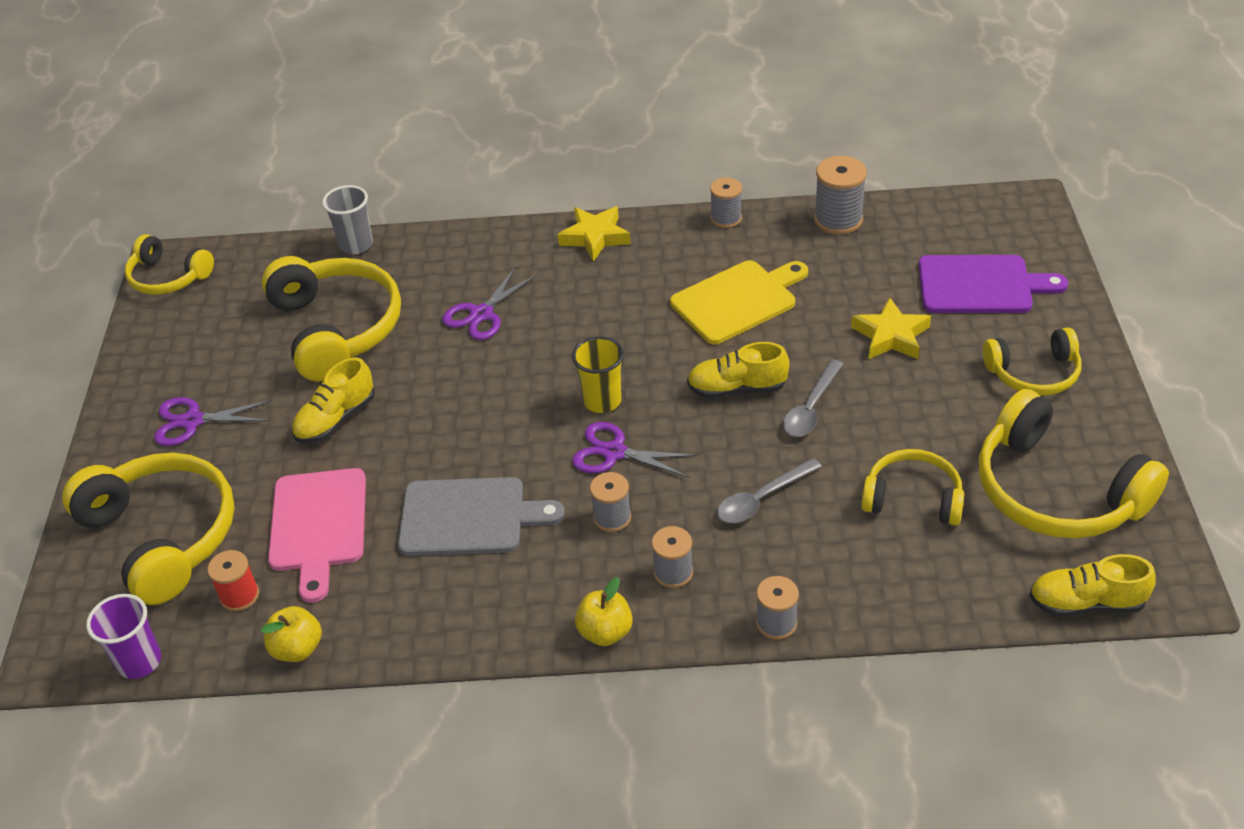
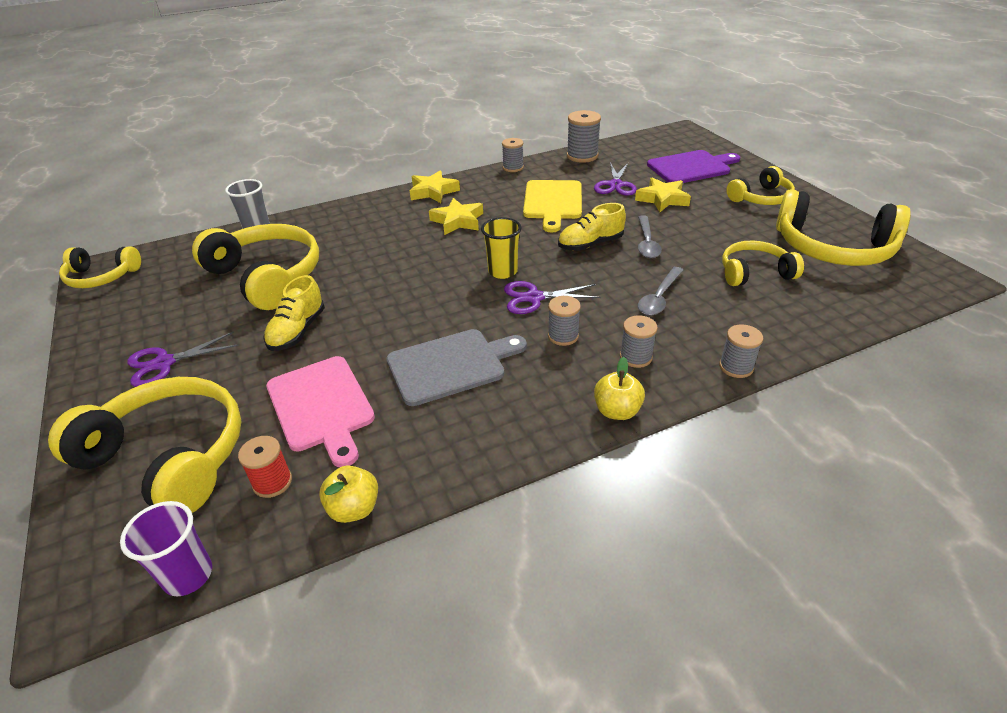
camera: 25 degrees left, 5 degrees down
purple scissors [443,266,537,340] -> purple scissors moved to [594,162,637,196]
yellow cutting board [670,260,808,344] -> yellow cutting board turned 150 degrees clockwise [523,180,582,232]
yellow shoe [1029,554,1156,617] -> none
none -> yellow star [429,198,483,235]

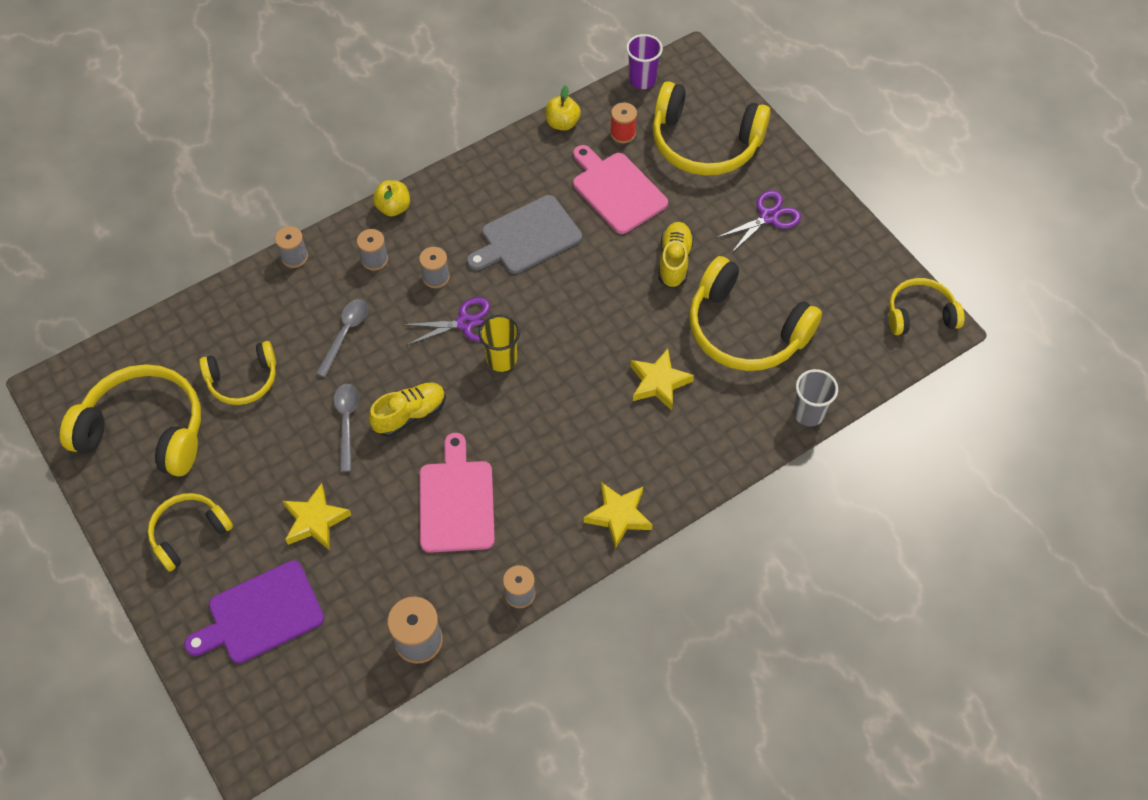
camera: 170 degrees right, 20 degrees up
yellow star [429,198,483,235] -> yellow star moved to [630,349,694,411]
yellow cutting board [523,180,582,232] -> pink cutting board [420,433,495,553]
purple scissors [594,162,637,196] -> none

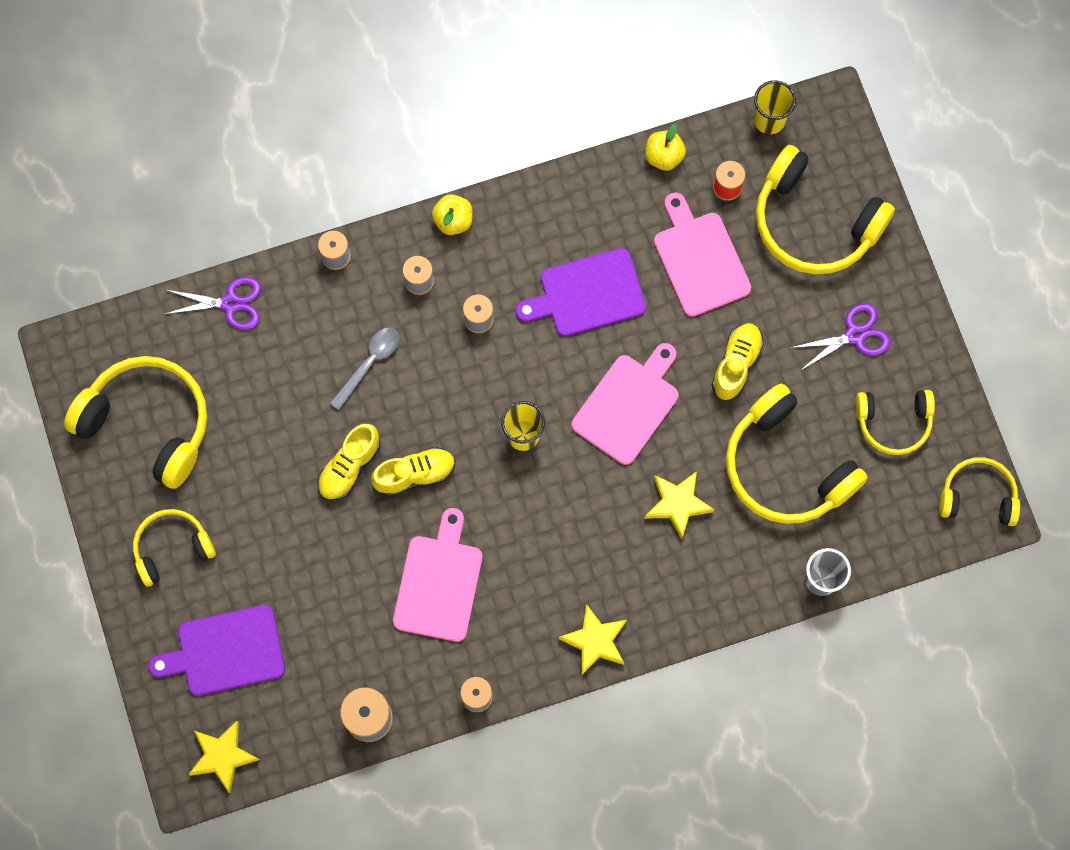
camera: 15 degrees right, 15 degrees up
yellow headphones [199,341,276,405] -> yellow headphones moved to [855,390,935,455]
yellow star [283,483,351,550] -> yellow star moved to [188,721,260,793]
grey spoon [333,384,359,472] -> yellow shoe [317,424,380,501]
purple scissors [402,297,490,345] -> purple scissors moved to [165,277,261,330]
grey cutting board [467,195,582,274] -> purple cutting board [516,248,646,337]
purple cup [626,34,663,89] -> yellow cup [754,80,796,134]
none -> pink cutting board [572,343,678,465]

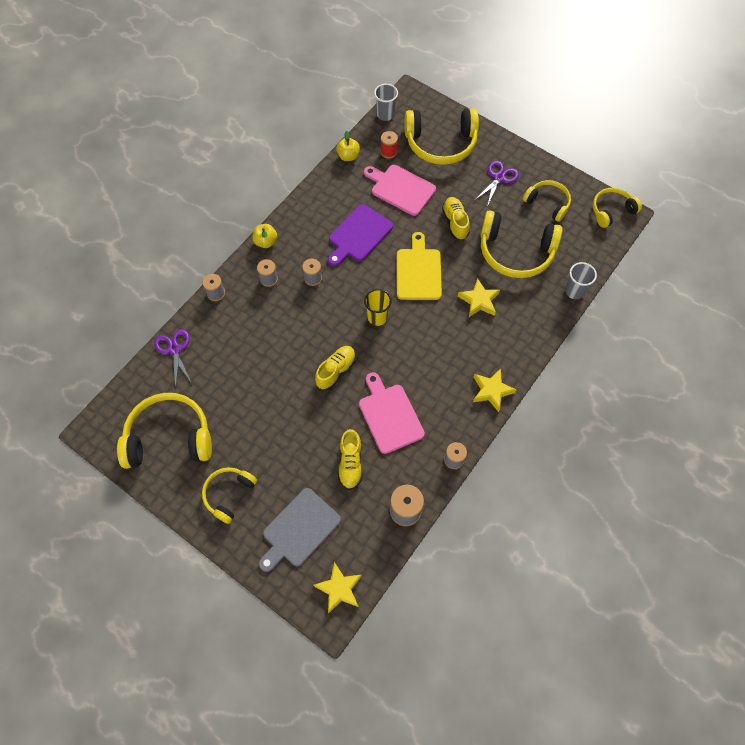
camera: 35 degrees left, 10 degrees down
purple cutting board [148,605,285,696] -> grey cutting board [259,488,341,572]
purple scissors [165,277,261,330] -> purple scissors turned 75 degrees counterclockwise [154,330,191,388]
yellow shoe [317,424,380,501] -> yellow shoe moved to [338,429,363,490]
grey spoon [330,328,399,410] -> none
pink cutting board [572,343,678,465] -> yellow cutting board [397,232,442,300]
yellow cup [754,80,796,134] -> grey cup [374,84,398,121]
yellow headphones [855,390,935,455] -> yellow headphones turned 105 degrees counterclockwise [523,180,571,222]

